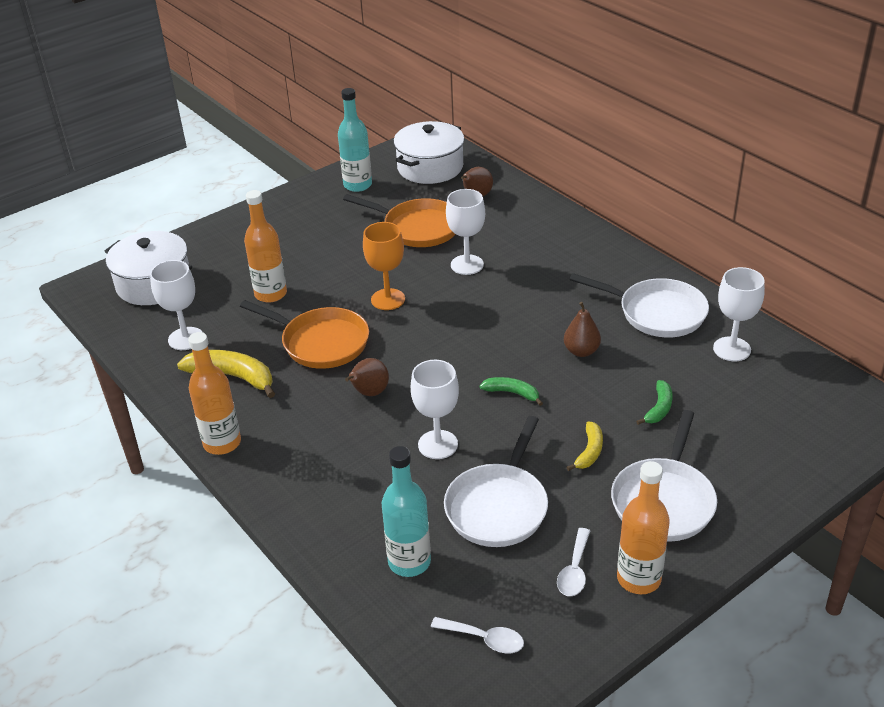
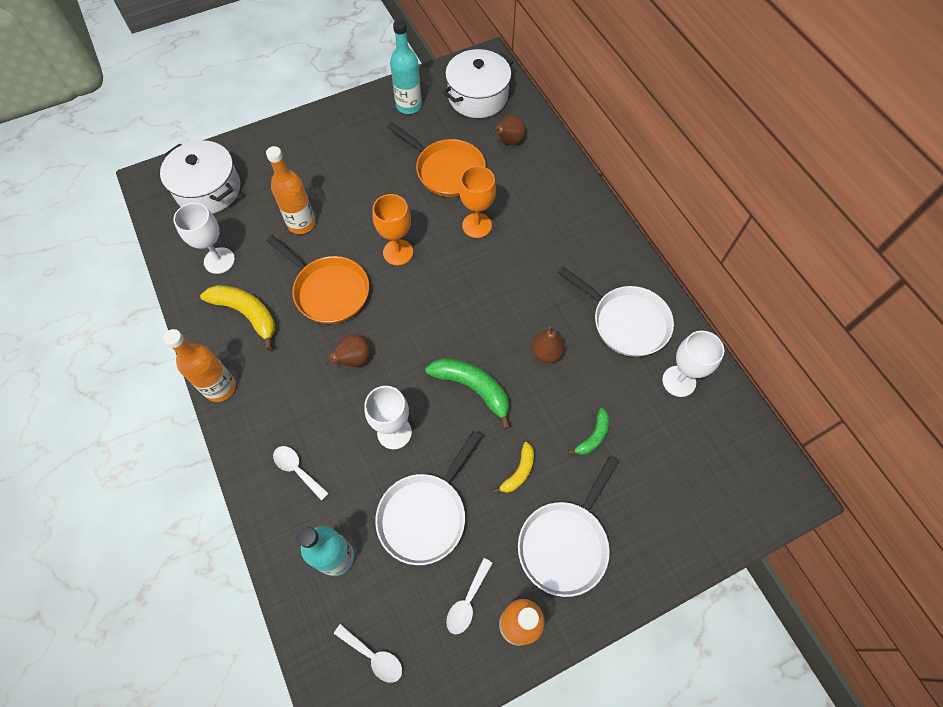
camera: 10 degrees right, 25 degrees up
white goblet [446,189,485,275] -> orange goblet [459,166,496,238]
green banana [480,377,543,406] -> green banana [425,358,510,429], size x1.75
none -> white spoon [273,446,329,501]

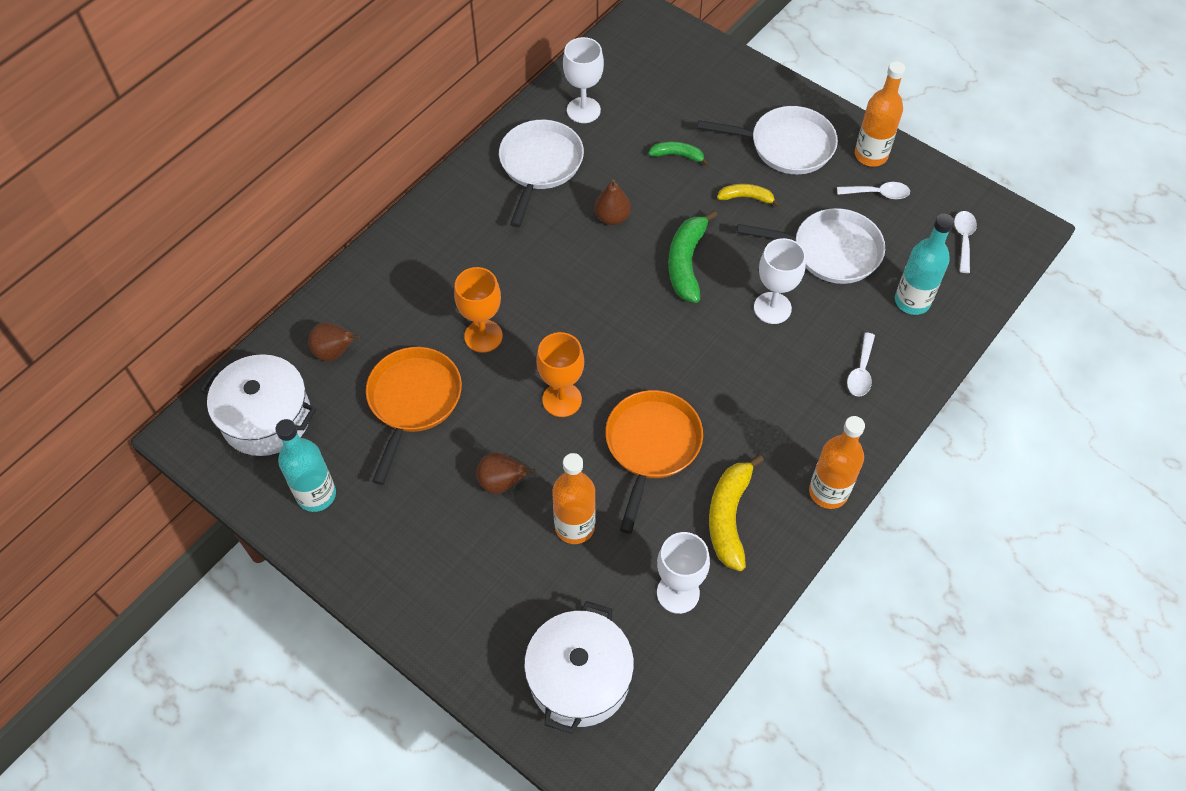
camera: 115 degrees left, 5 degrees down
brown pear [323,334,370,367] -> brown pear moved to [476,452,536,494]

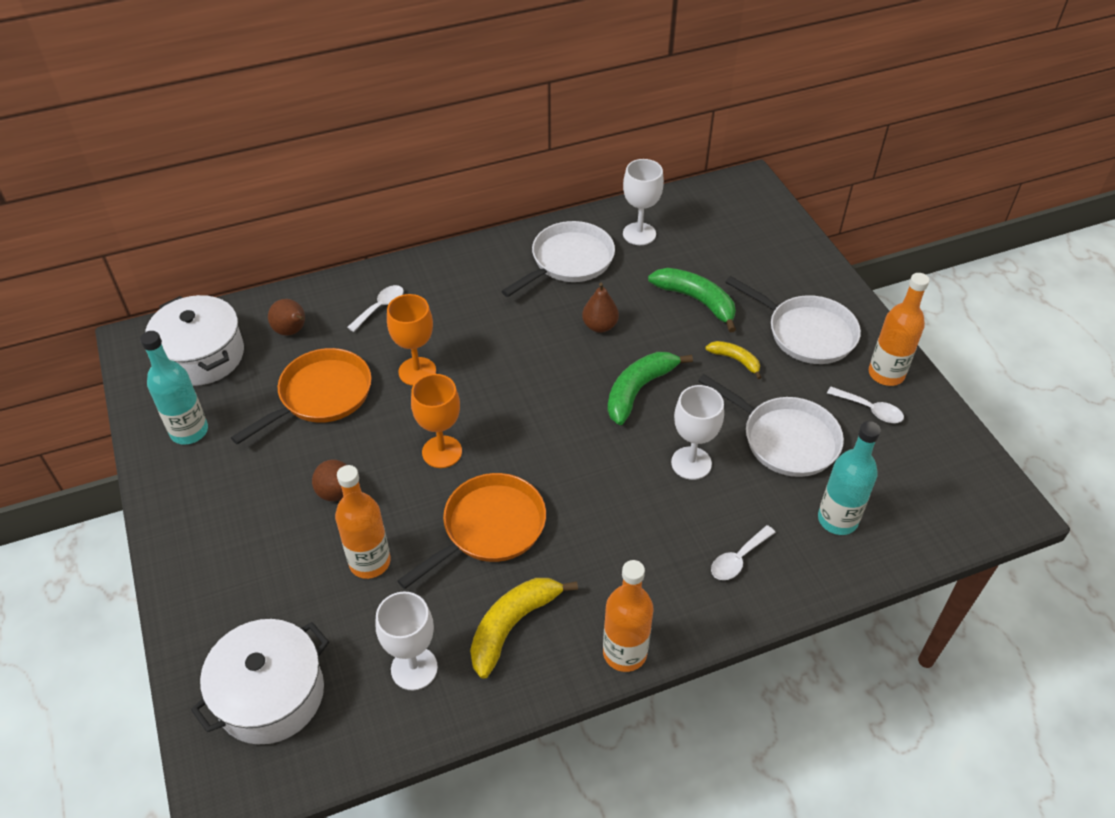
camera: 30 degrees right, 10 degrees down
green banana [648,141,709,166] -> green banana [648,268,736,333], size x1.75
white spoon [954,211,977,273] -> white spoon moved to [347,285,404,332]

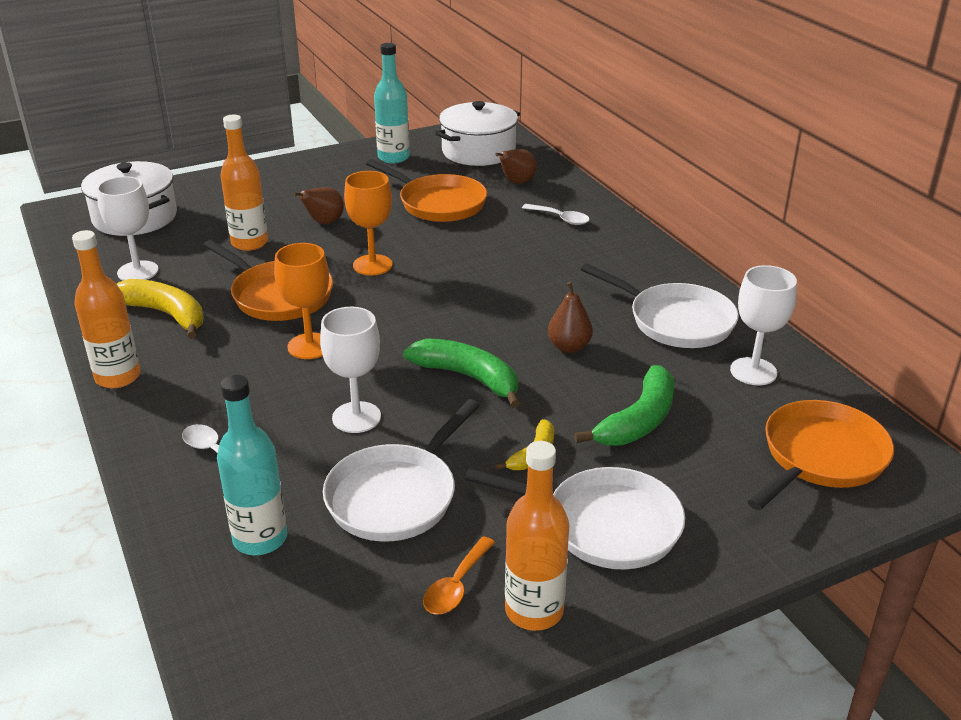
camera: 85 degrees right, 15 degrees down
orange goblet [387,294,436,386] -> orange goblet moved to [274,243,329,359]
white pan [725,276,861,364] -> white pan turned 105 degrees counterclockwise [465,467,685,569]
white spoon [827,387,904,423] -> orange spoon [423,537,495,615]
none -> orange pan [747,400,894,510]

